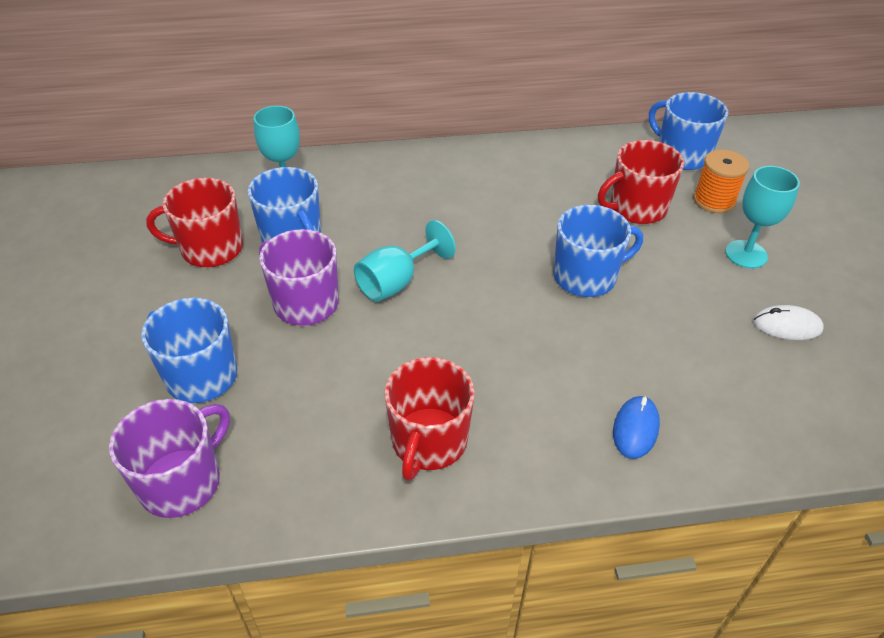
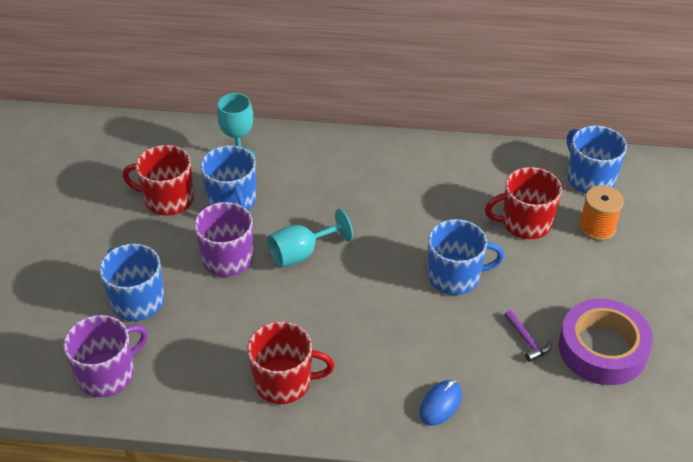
camera: 15 degrees right, 0 degrees up
red mug [385,357,475,481] -> red mug turned 120 degrees counterclockwise [247,321,335,404]
turquoise goblet [725,166,800,269] -> none
white mouse [753,305,824,340] -> purple tape [559,299,653,385]
none -> purple hammer [504,310,551,362]

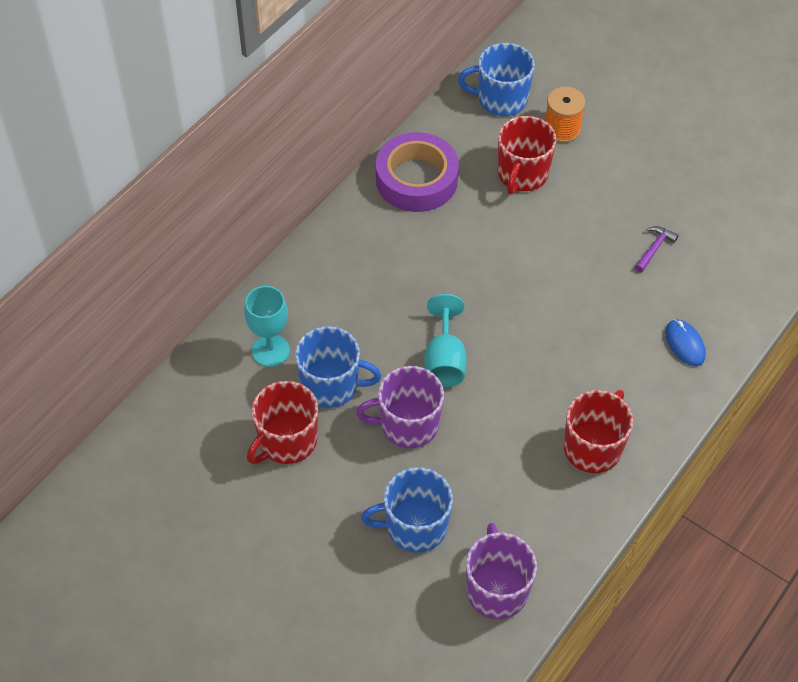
camera: 60 degrees left, 10 degrees up
blue mug [428,219,504,295] -> none
purple hammer [504,310,551,362] -> purple hammer turned 60 degrees counterclockwise [635,226,679,272]
purple tape [559,299,653,385] -> purple tape moved to [376,132,459,212]

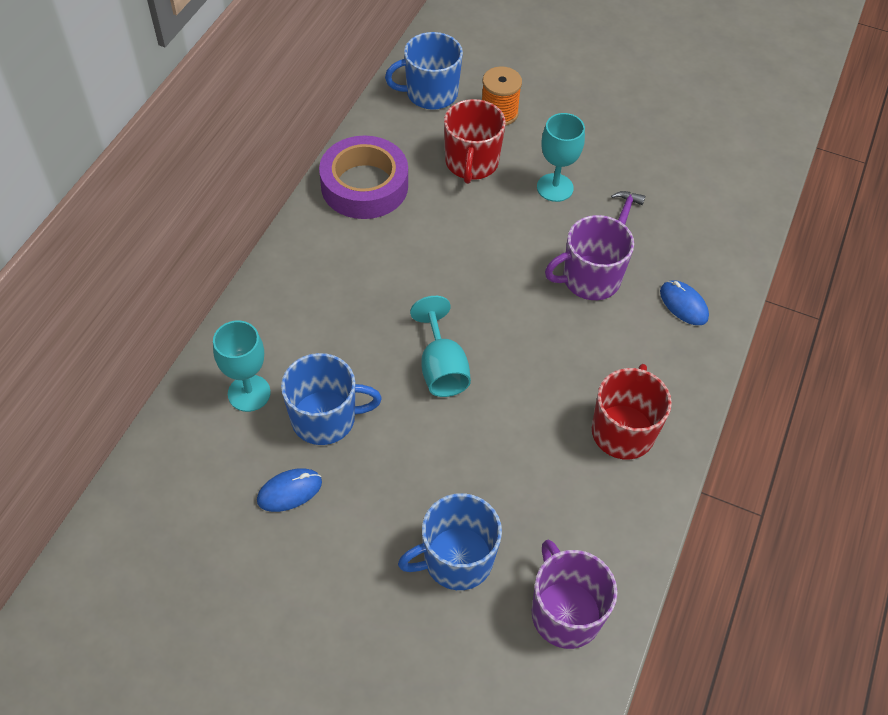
camera: 15 degrees left, 0 degrees up
red mug [247,381,318,464] -> blue mouse [257,468,322,512]
purple mug [356,366,444,448] -> purple mug moved to [545,215,634,300]
none -> turquoise goblet [537,113,585,202]

